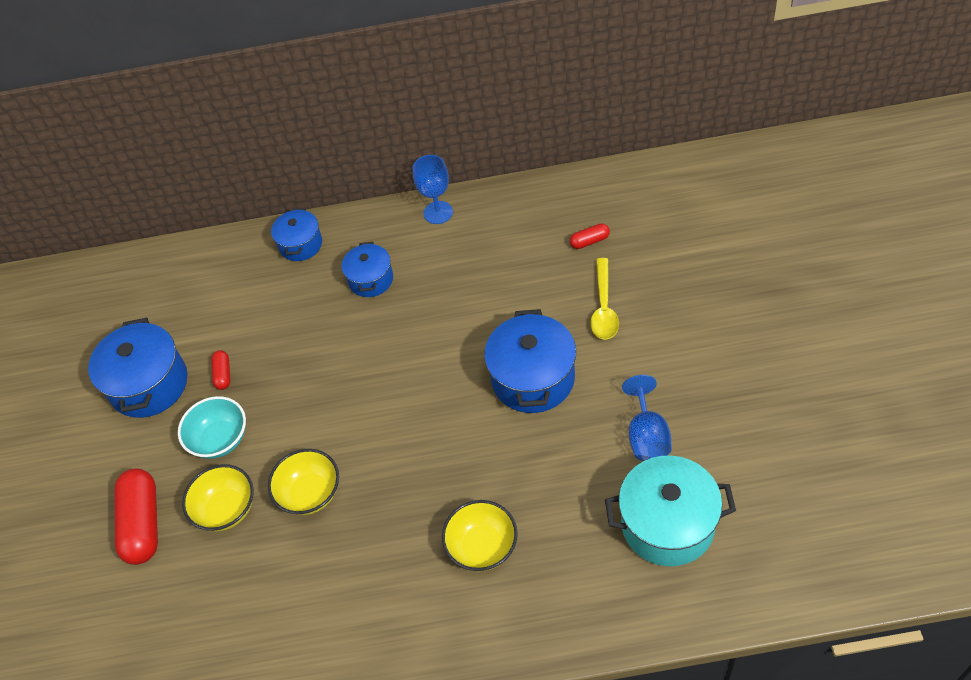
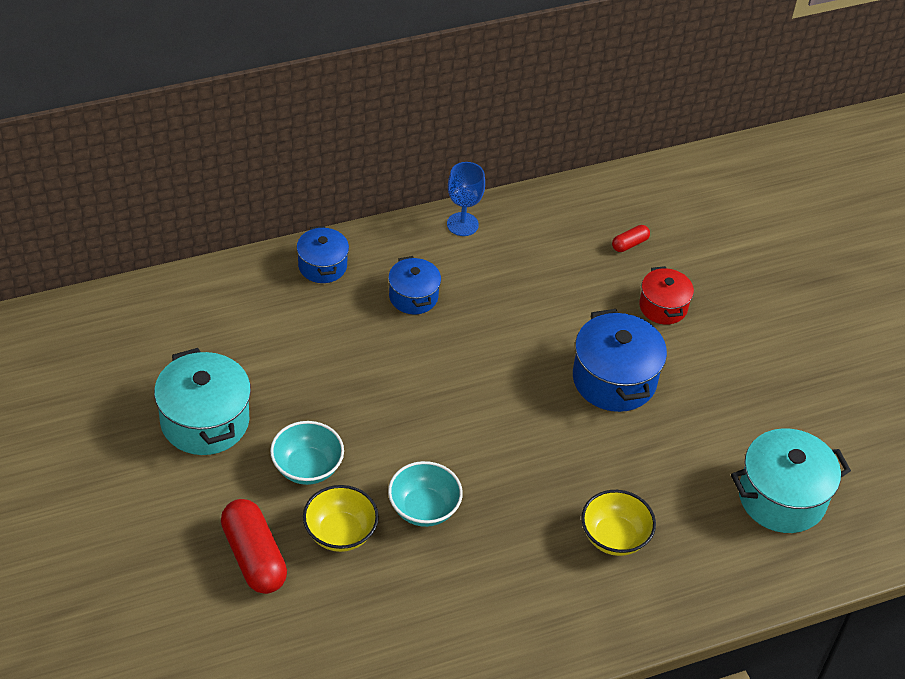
camera: 25 degrees left, 5 degrees down
blue pot [88,318,187,418] -> turquoise pot [154,348,251,455]
red capsule [211,350,231,390] -> none
yellow bowl [268,449,339,515] -> turquoise bowl [388,461,463,527]
yellow spoon [590,258,619,340] -> red pot [639,266,694,325]
blue goblet [622,375,672,461] -> none

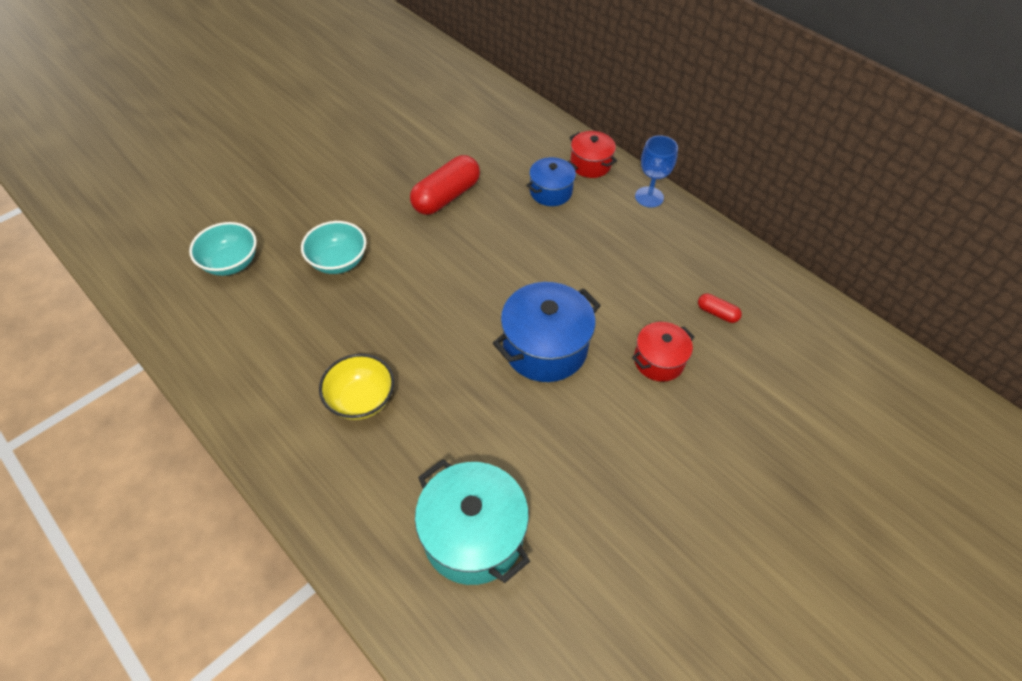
camera: 70 degrees right, 5 degrees up
turquoise pot [154,348,251,455] -> none
red capsule [221,499,287,594] -> red capsule moved to [410,155,480,215]
turquoise bowl [270,421,344,485] -> turquoise bowl moved to [189,222,257,276]
blue pot [297,226,349,283] -> none
yellow bowl [303,485,379,552] -> none
none -> red pot [569,131,617,178]

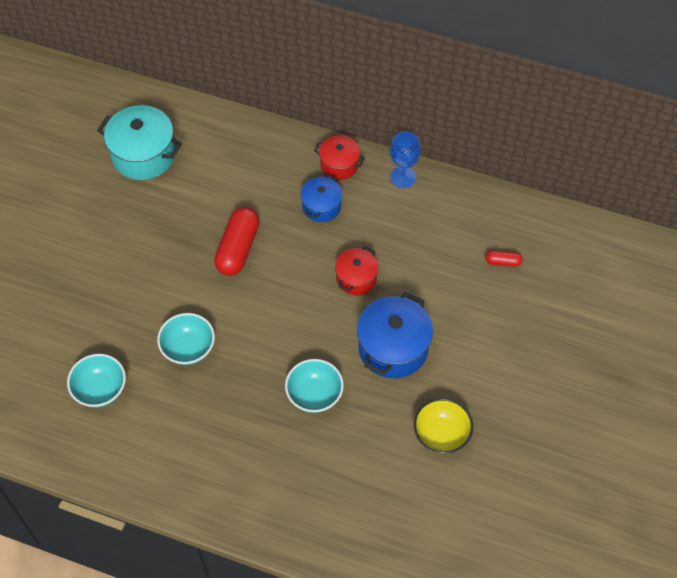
camera: 25 degrees left, 5 degrees up
yellow bowl [319,354,394,420] -> yellow bowl moved to [414,398,473,454]
turquoise pot [415,459,530,585] -> turquoise pot moved to [97,105,182,180]
red pot [632,322,695,382] -> red pot moved to [335,246,379,295]
none -> turquoise bowl [285,359,344,413]

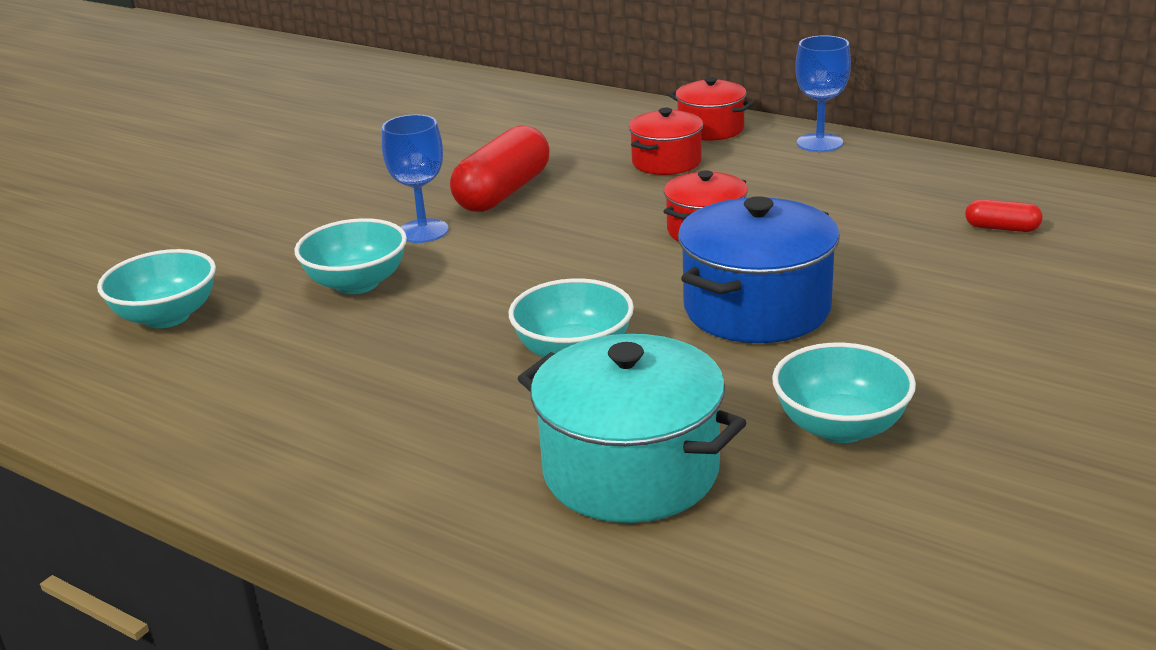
camera: 15 degrees right, 30 degrees down
turquoise pot [97,105,182,180] -> turquoise pot moved to [517,334,746,523]
blue pot [300,175,342,222] -> red pot [629,108,703,175]
yellow bowl [414,398,473,454] -> turquoise bowl [772,343,916,443]
none -> blue goblet [382,114,449,243]

